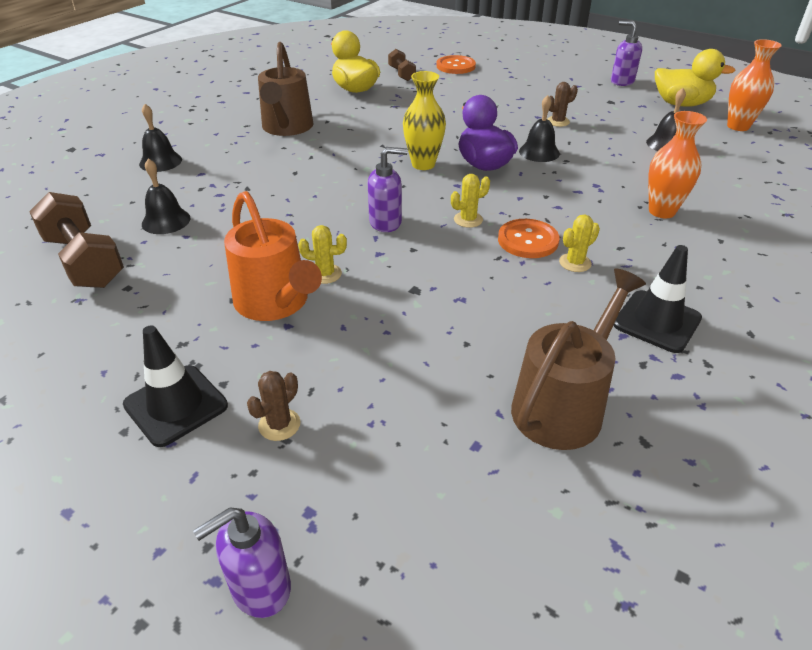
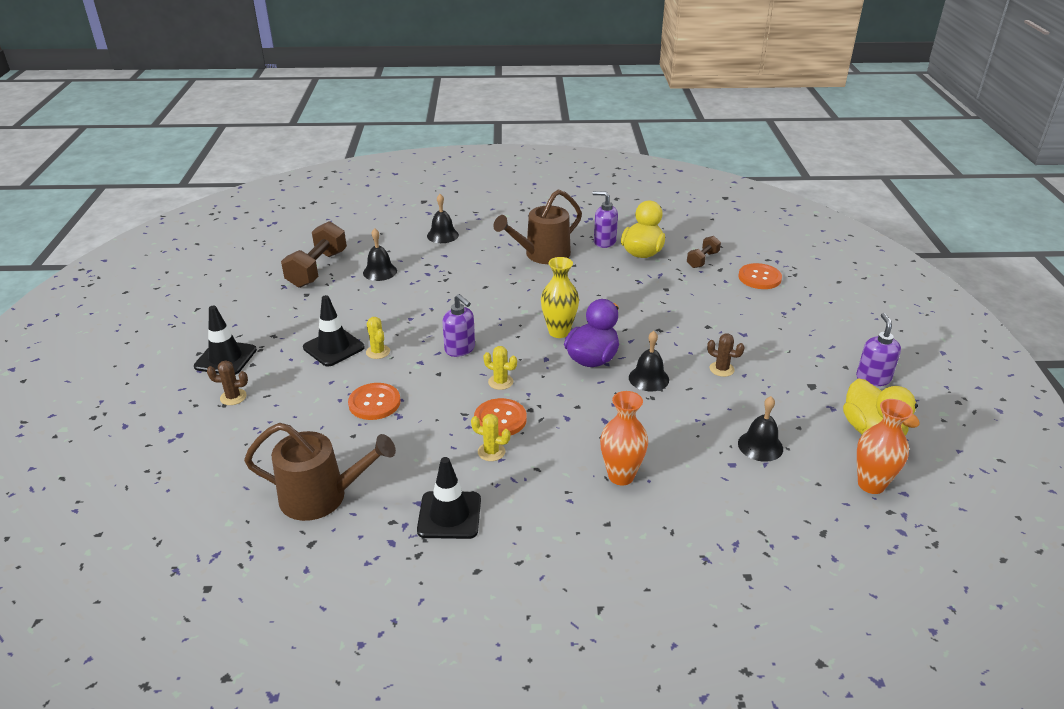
camera: 55 degrees right, 5 degrees down
purple soap dispenser [193,507,291,618] -> purple soap dispenser moved to [593,191,618,248]
orange watering can [224,191,322,321] -> black traffic cone [303,295,365,366]
none -> orange button [348,383,400,420]

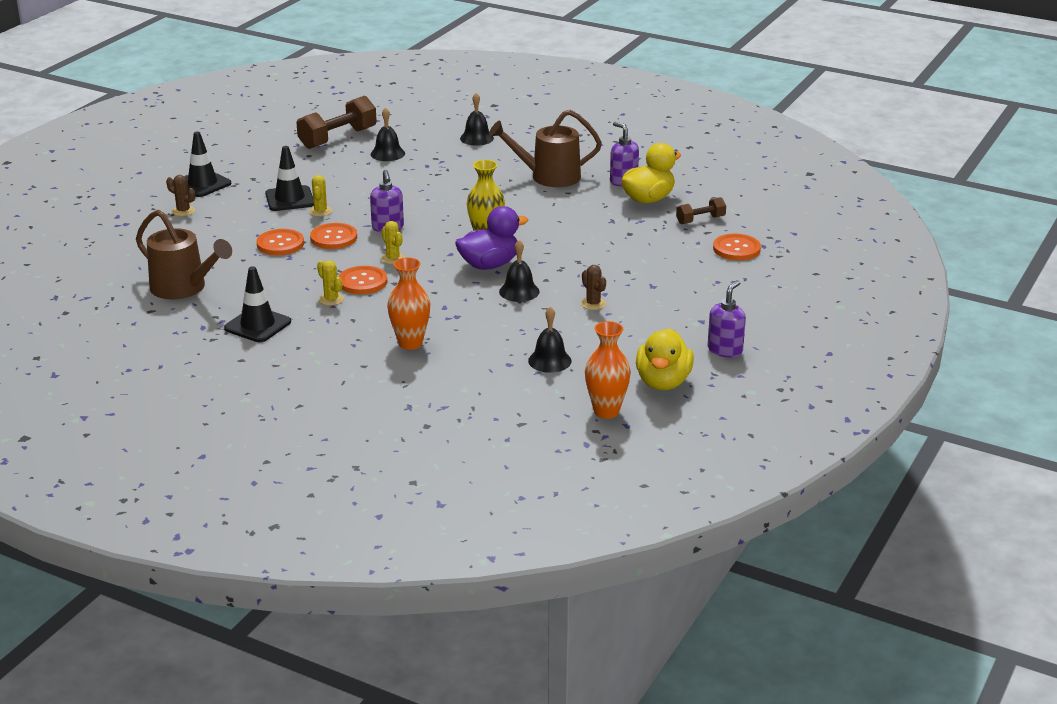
camera: 30 degrees right, 5 degrees down
none -> orange button [310,223,357,249]

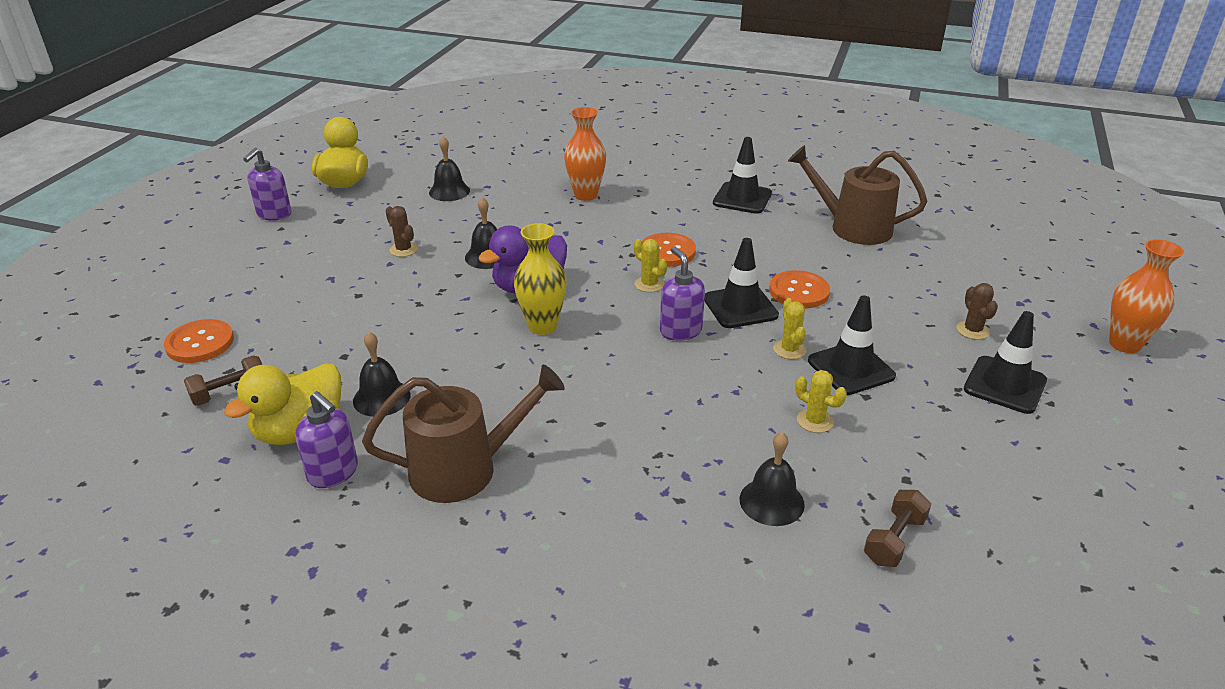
camera: 170 degrees right, 5 degrees up
brown cactus [166,175,195,216] -> brown cactus turned 60 degrees clockwise [956,283,998,340]
brown dumbbell [296,96,377,149] -> brown dumbbell [864,490,931,567], size x0.55
orange button [310,223,357,249] -> black traffic cone [704,238,779,328]
yellow cactus [317,260,344,306] -> yellow cactus moved to [795,370,847,433]
black bell [460,93,494,146] -> black bell moved to [353,332,410,417]
orange vase [585,321,631,419] -> orange vase moved to [1109,239,1184,353]

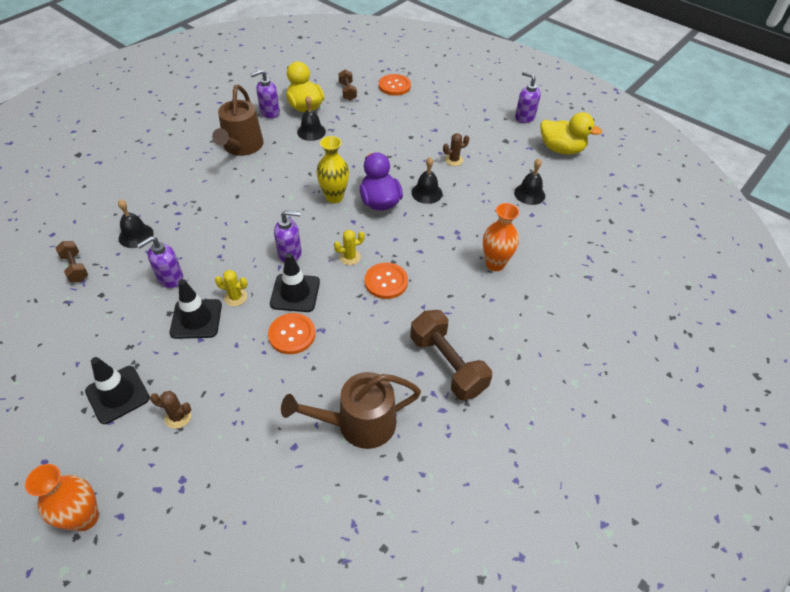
camera: 110 degrees right, 15 degrees up
black traffic cone [713,137,772,214] -> brown dumbbell [410,310,492,400]
brown watering can [788,145,927,245] -> brown watering can turned 150 degrees counterclockwise [281,372,421,449]
yellow cactus [795,370,847,433] -> purple soap dispenser [137,236,183,288]

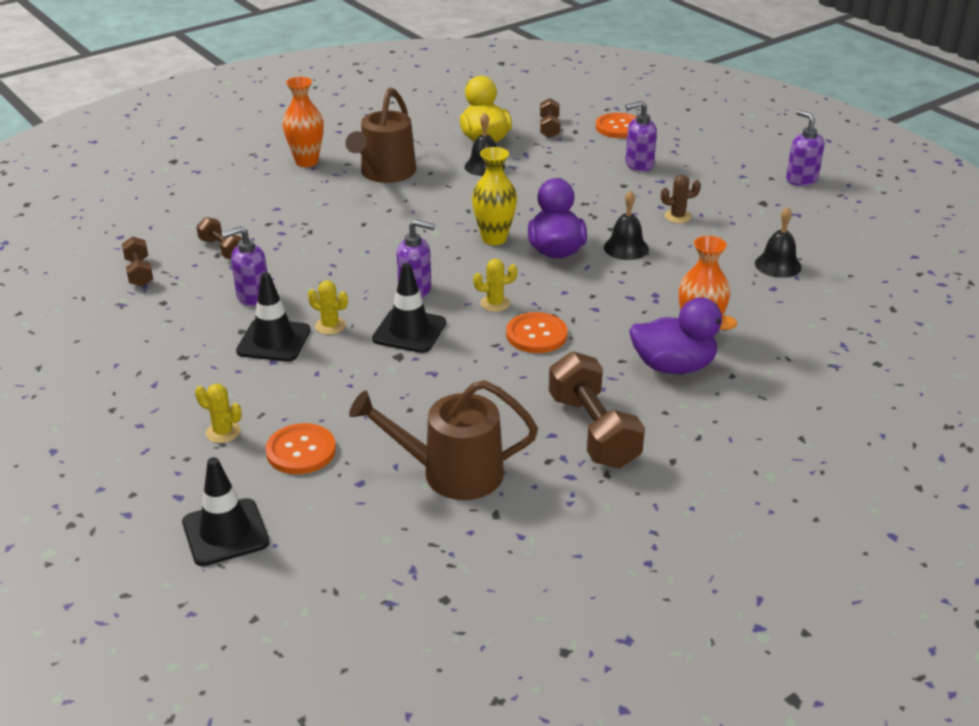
camera: 15 degrees right, 15 degrees down
orange vase [25,464,99,531] -> orange vase moved to [283,77,324,167]
black traffic cone [85,357,150,424] -> black traffic cone moved to [182,457,269,566]
black bell [118,199,154,248] -> brown dumbbell [196,217,243,259]
brown cactus [150,391,191,429] -> yellow cactus [195,384,242,443]
purple soap dispenser [250,70,280,119] -> purple soap dispenser moved to [625,101,657,172]
orange button [268,313,316,354] -> orange button moved to [265,423,336,474]
yellow duck [541,112,602,154] -> none
none -> purple duck [629,297,738,374]

